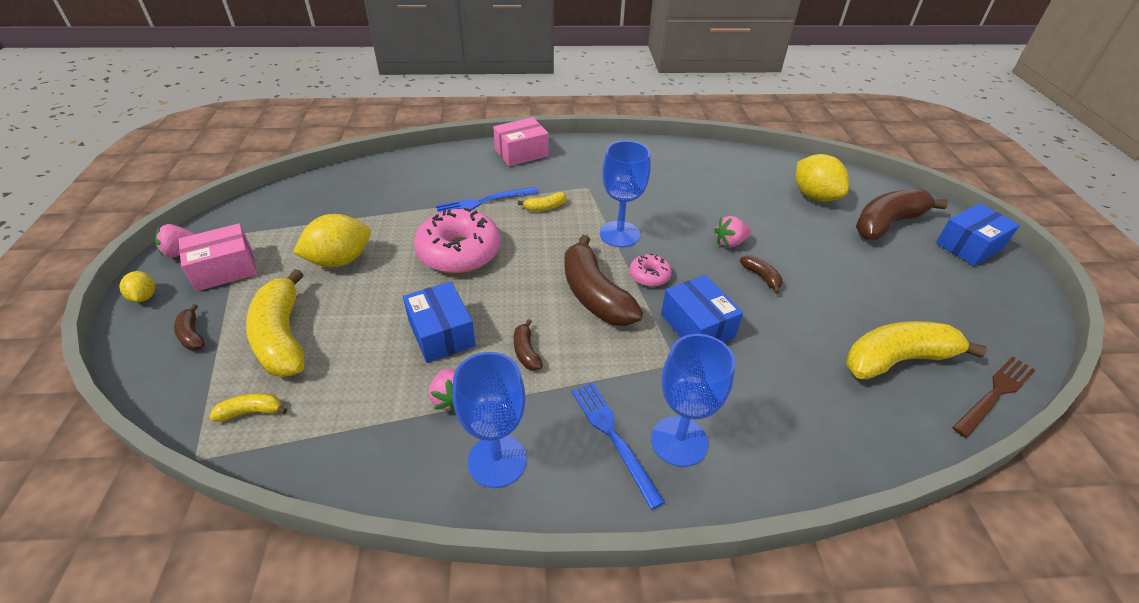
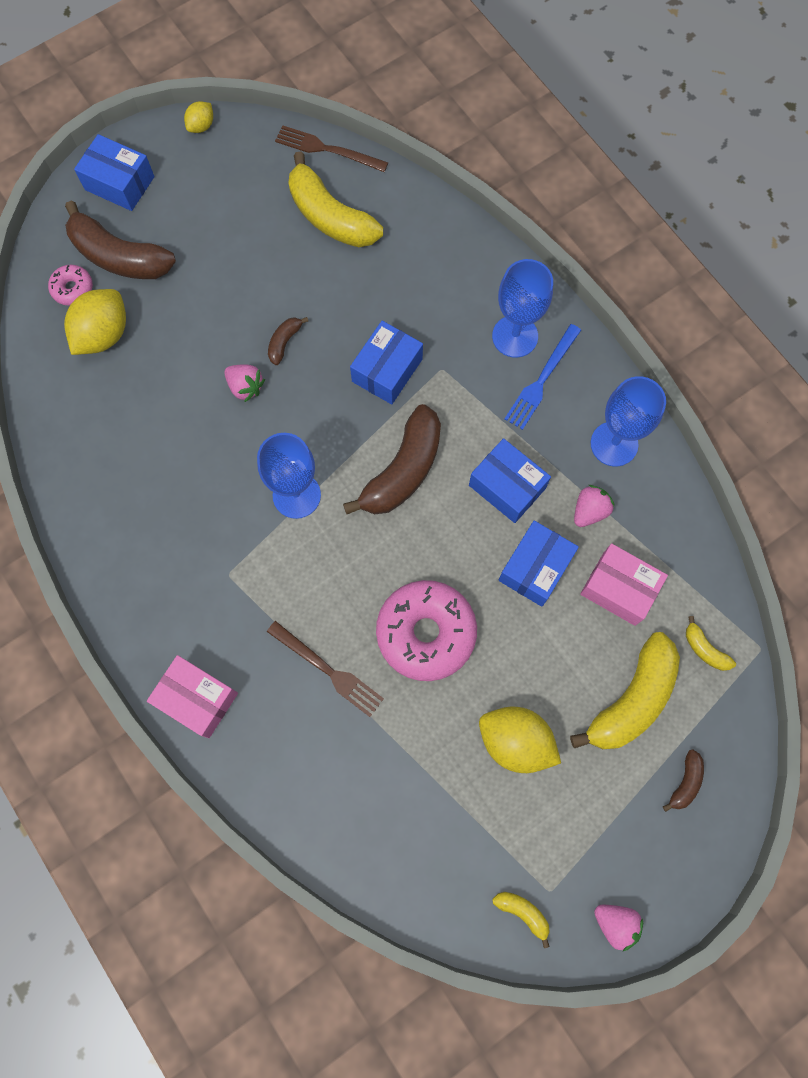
camera: 120 degrees left, 30 degrees up
yellow lemon [119,271,156,302] -> yellow lemon moved to [184,101,213,133]
pink box [179,223,257,291] -> pink box moved to [580,543,668,626]
blue fork [436,187,538,213] -> brown fork [267,621,384,717]
brown banana [514,319,543,370] -> blue box [469,438,551,523]
yellow banana [518,192,566,211] -> yellow banana moved to [492,892,550,948]
pink donut [630,254,672,287] -> pink donut moved to [48,265,93,306]

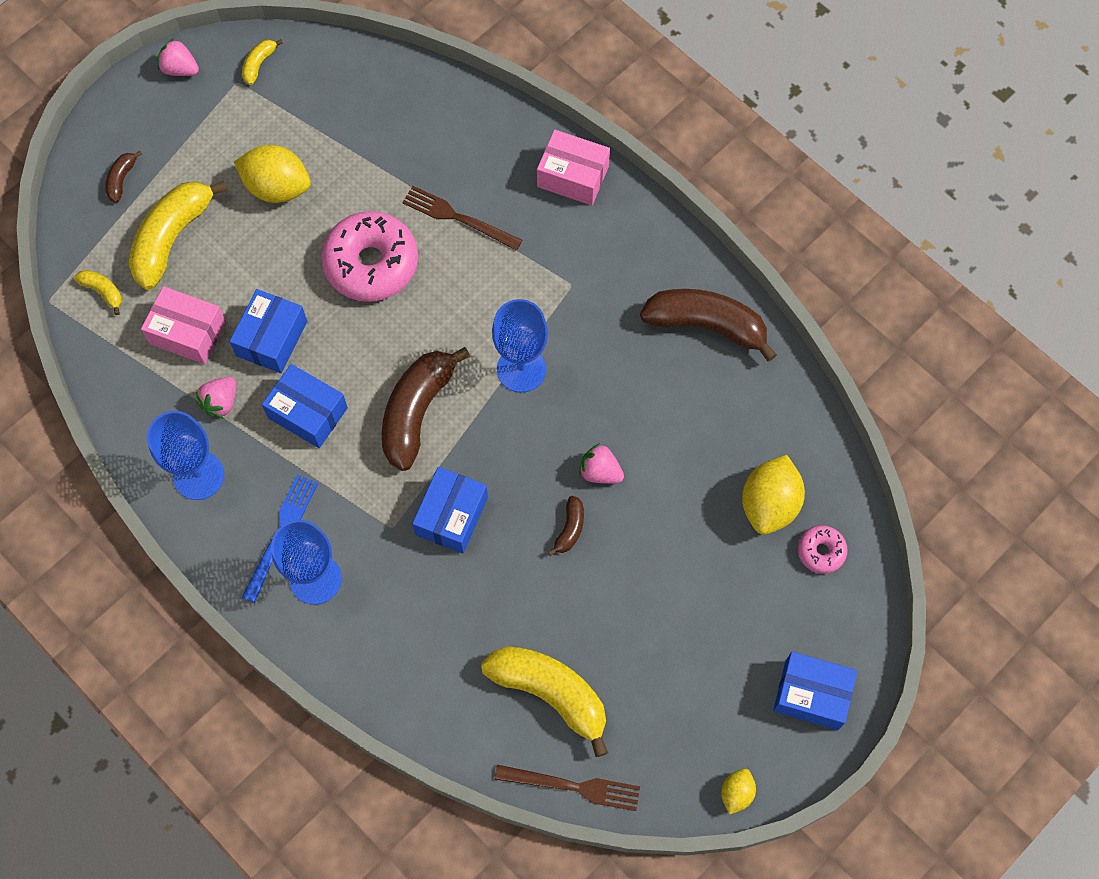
camera: 170 degrees right, 5 degrees down
brown banana [65,201,176,279] -> brown banana moved to [640,289,777,362]
yellow banana [492,892,550,948] -> yellow banana turned 90 degrees clockwise [242,39,283,85]

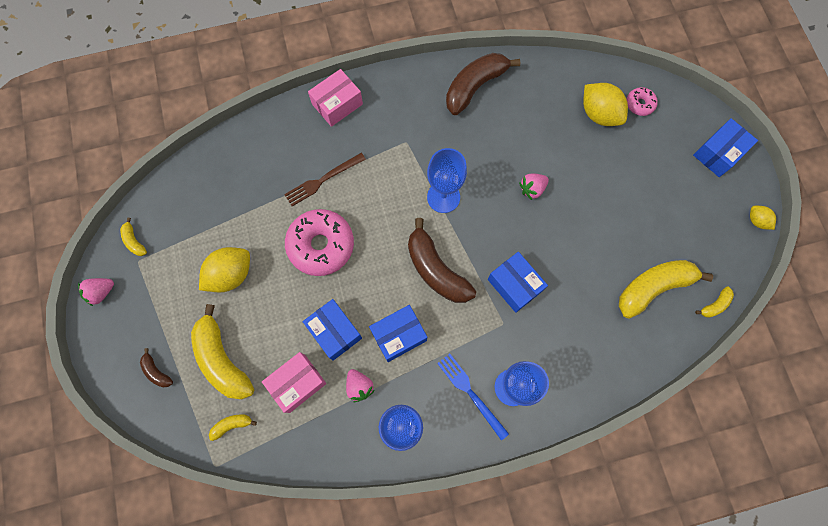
camera: 60 degrees left, 5 degrees up
brown fork [494,765,640,811] -> yellow banana [695,287,734,318]
brown banana [548,496,584,556] -> none

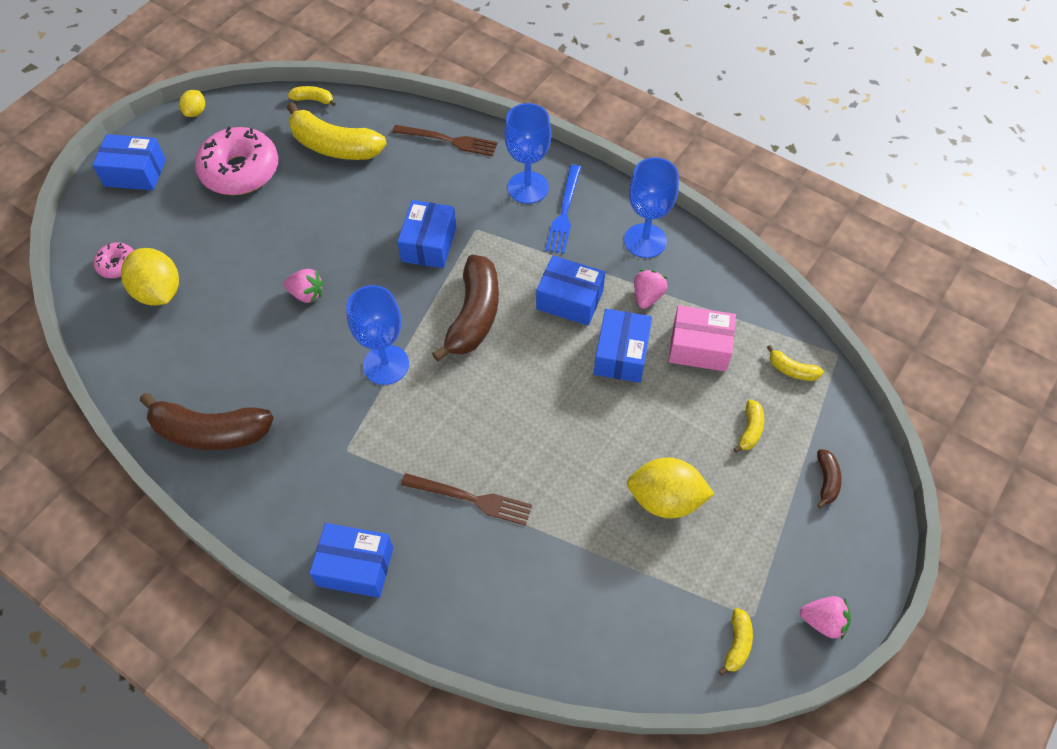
camera: 130 degrees left, 15 degrees down
yellow banana [191,304,254,399] -> yellow banana [733,400,764,453], size x0.45
pink donut [285,209,354,276] -> pink donut moved to [195,127,279,195]
pink box [308,69,363,127] -> blue box [309,523,393,598]
yellow lemon [583,83,628,126] -> yellow lemon turned 45 degrees counterclockwise [121,248,179,305]
none -> brown fork [392,125,498,156]

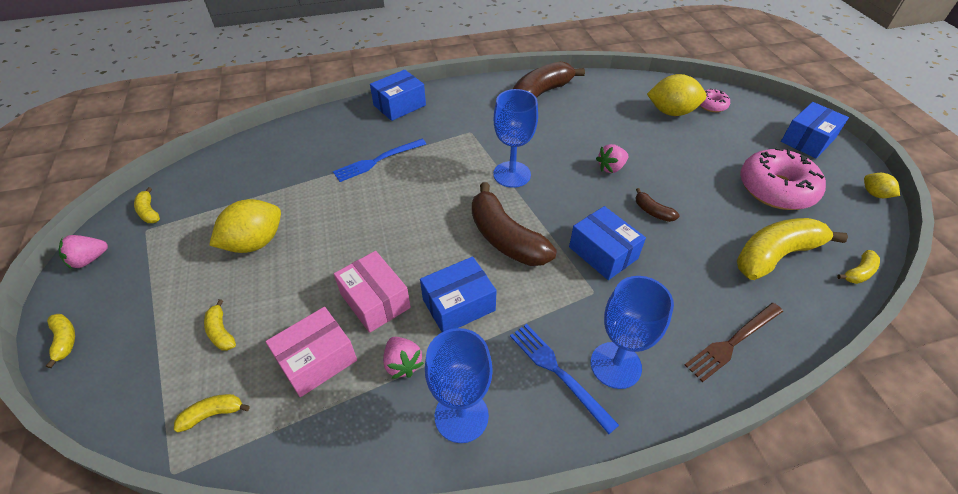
camera: 130 degrees right, 10 degrees down
brown fork [401,473,532,526] -> blue fork [333,139,426,182]
blue box [594,309,652,383] -> pink box [334,251,411,333]
brown banana [817,449,842,508] -> brown banana moved to [636,188,680,222]
none -> yellow banana [46,314,75,368]

